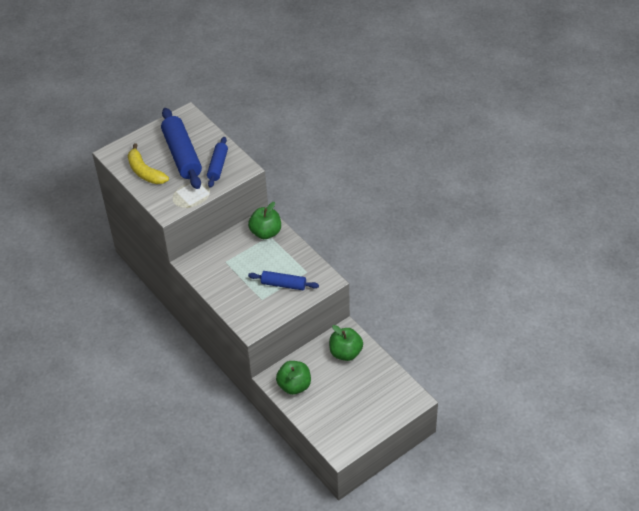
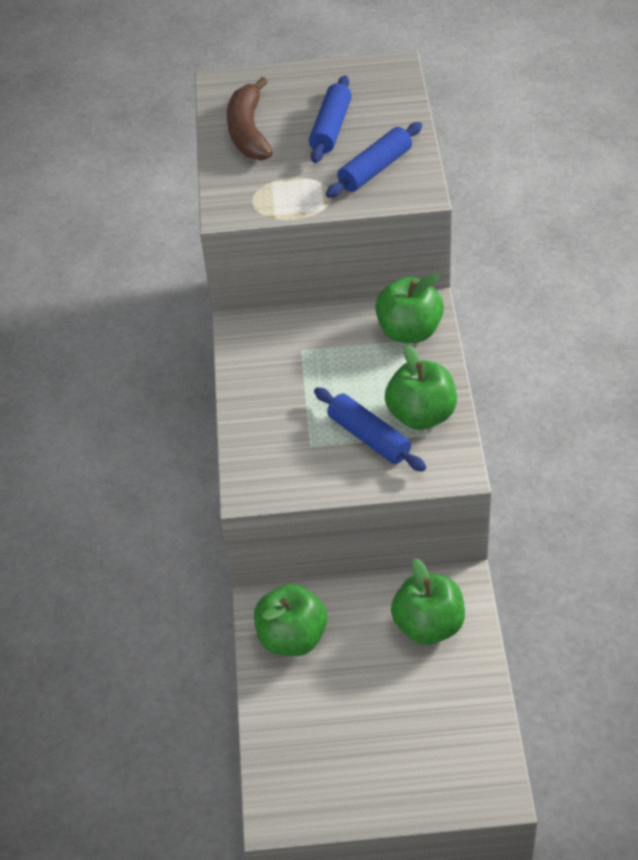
camera: 35 degrees right, 0 degrees up
yellow banana [128,143,169,184] -> brown banana [227,77,273,161]
blue rolling pin [161,108,202,189] -> blue rolling pin [309,75,352,163], size x0.58
none -> green apple [385,345,457,430]

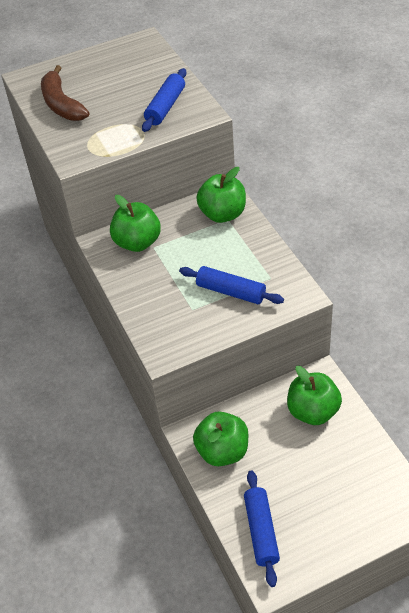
camera: 20 degrees left, 0 degrees up
blue rolling pin [309,75,352,163] -> blue rolling pin moved to [244,470,280,587]
green apple [385,345,457,430] -> green apple moved to [110,195,161,252]

